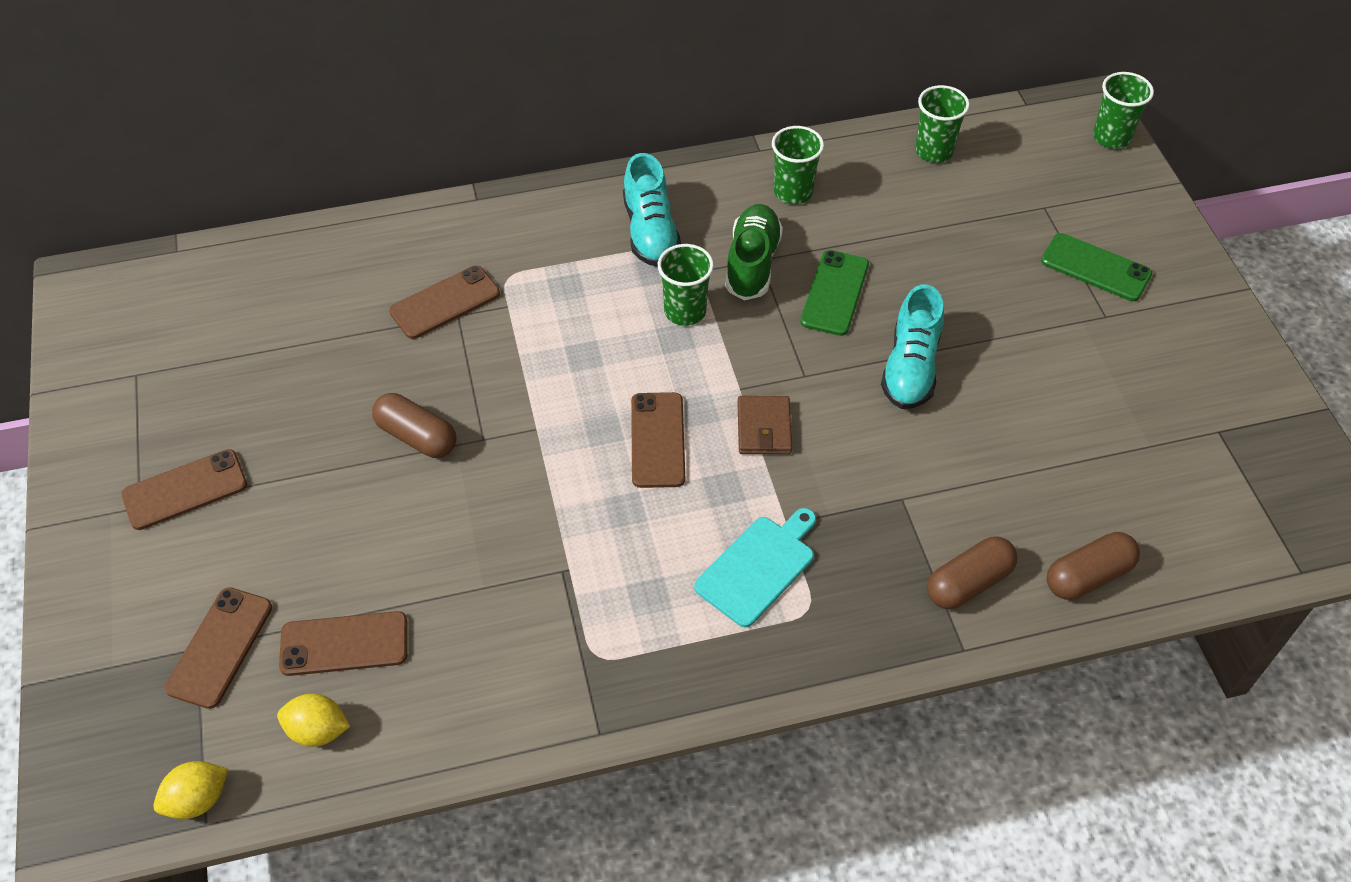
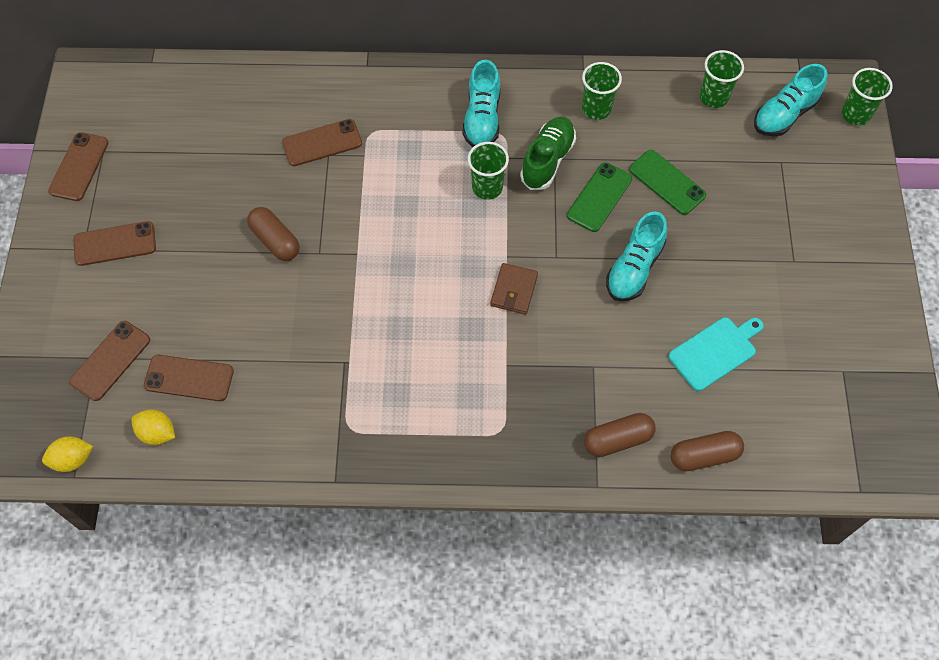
camera: 15 degrees right, 10 degrees up
brown phone [631,392,685,488] -> brown phone moved to [48,132,109,201]
turquoise cutting board [694,508,816,628] -> turquoise cutting board moved to [668,317,764,391]
green phone [1041,233,1152,301] -> green phone moved to [629,150,706,215]
none -> turquoise shoe [754,64,827,136]

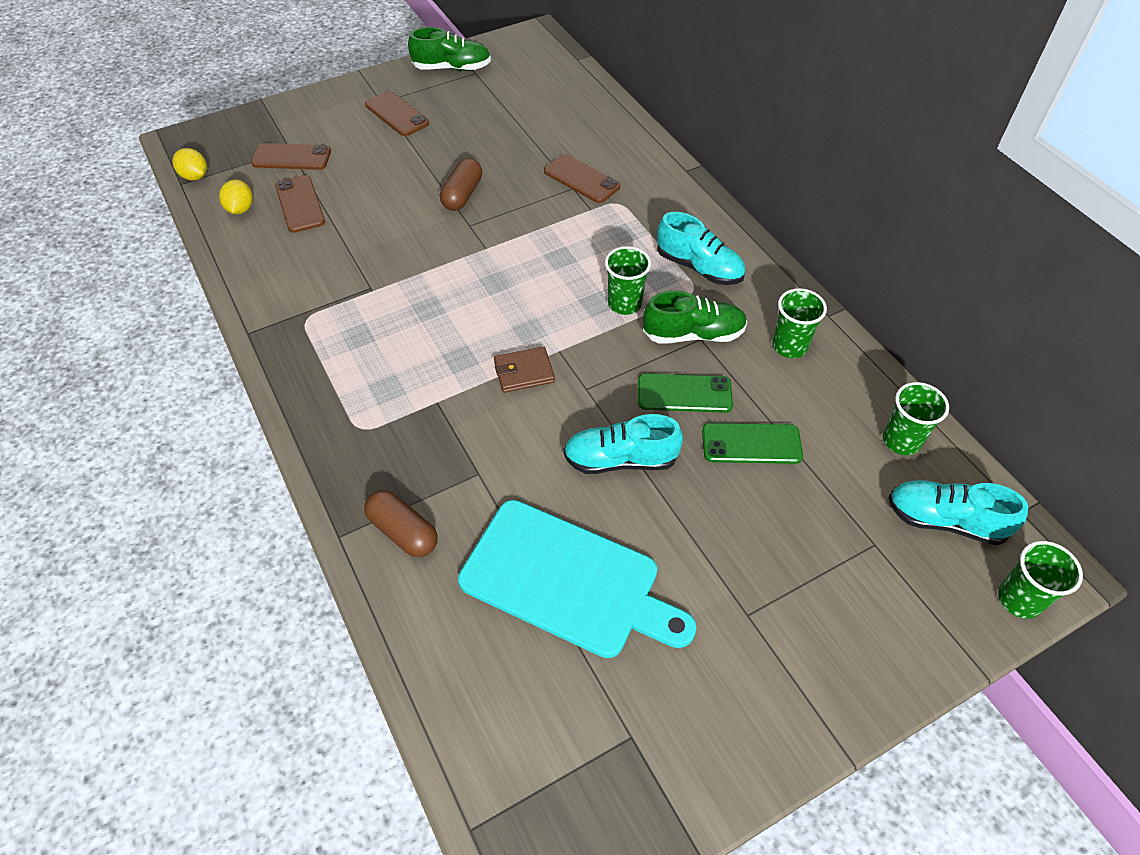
camera: 60 degrees right, 10 degrees down
brown phone [48,132,109,201] -> green shoe [408,27,491,71]
turquoise shoe [462,60,500,147] -> turquoise shoe turned 120 degrees counterclockwise [657,212,746,285]
green phone [629,150,706,215] -> green phone turned 75 degrees clockwise [702,423,803,464]
turquoise cutting board [668,317,764,391] -> turquoise cutting board [458,500,697,658], size x1.76
brown capsule [671,431,744,471] -> none

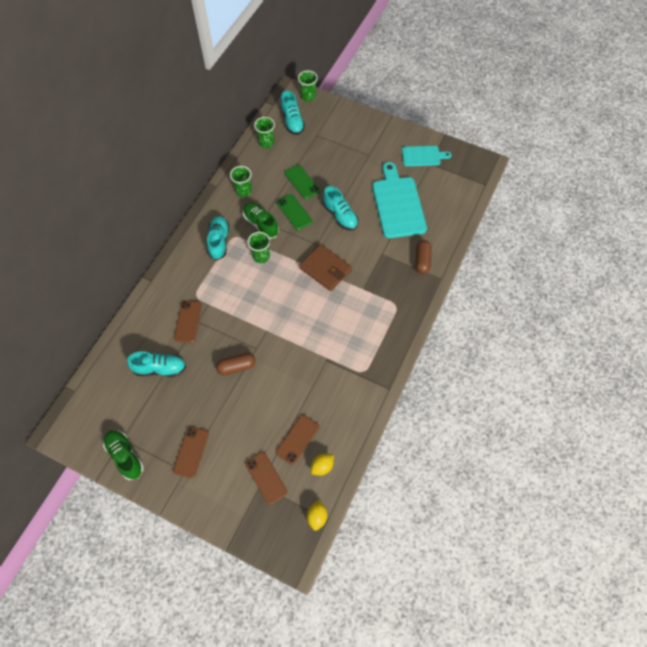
camera: 125 degrees left, 10 degrees up
brown wallet [494,346,555,393] -> brown wallet [299,244,352,291], size x1.65
none -> turquoise shoe [127,351,186,377]
none -> turquoise cutting board [402,146,451,166]

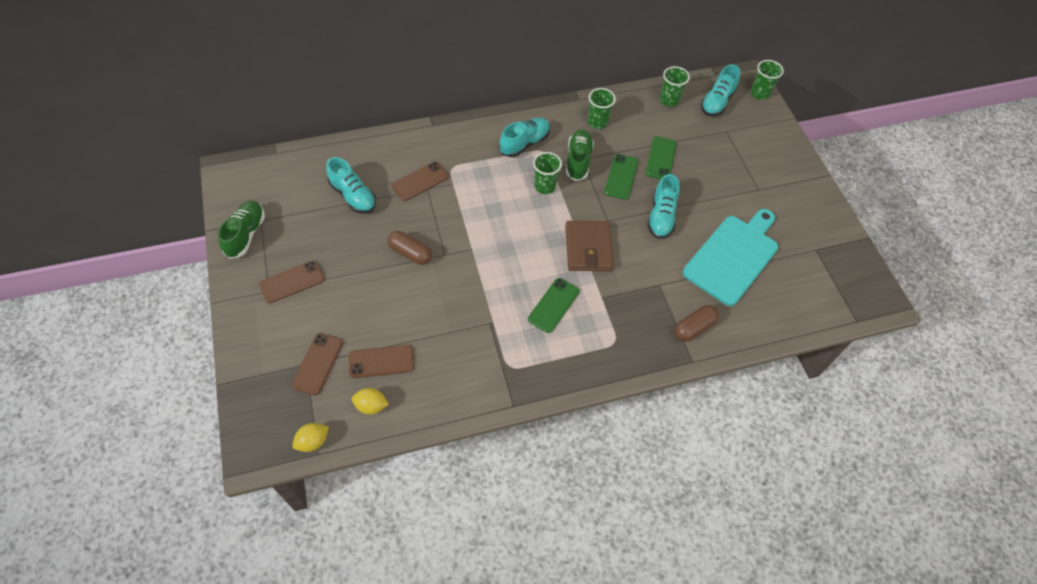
camera: 45 degrees right, 5 degrees down
turquoise cutting board [402,146,451,166] -> none
none -> green phone [528,278,579,333]

